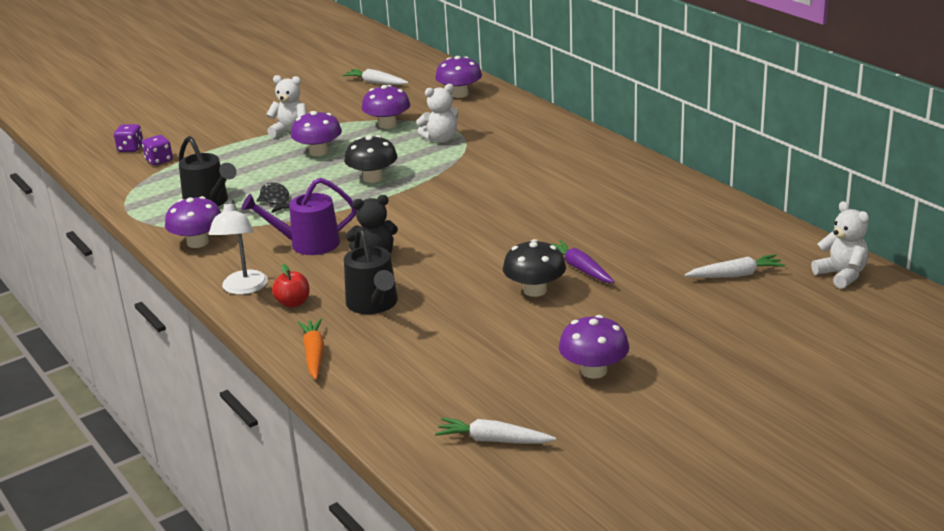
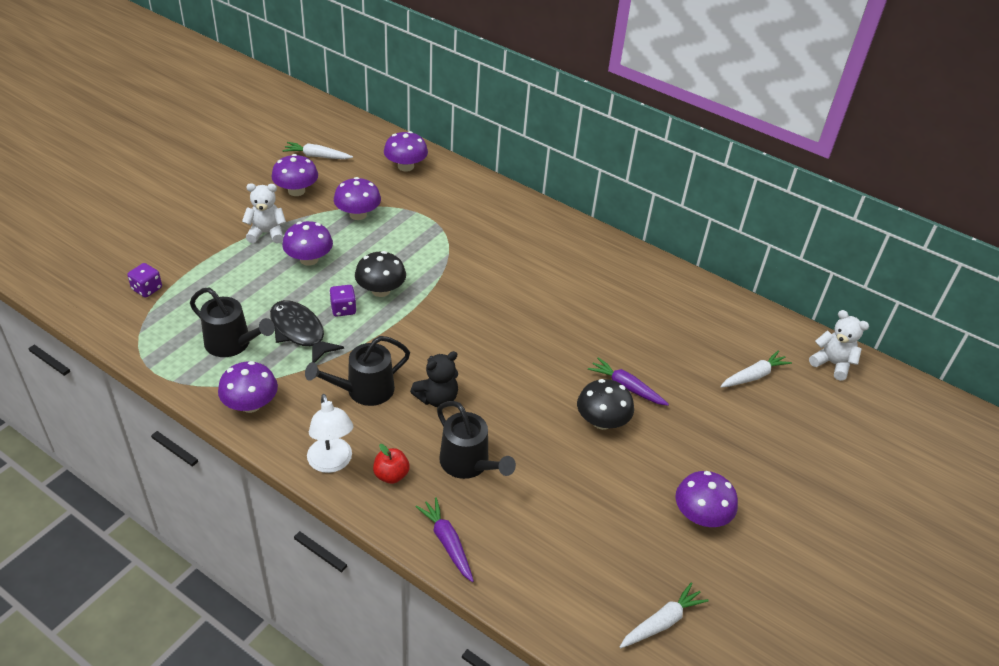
camera: 25 degrees left, 15 degrees up
purple dice [114,124,143,152] -> purple dice moved to [329,285,356,317]
purple watering can [241,178,356,255] -> black watering can [305,336,410,406]
black fish [257,182,290,213] -> black fish [270,300,344,363], size x1.53
orange carrot [297,318,324,380] -> purple carrot [415,497,474,582]
white teddy bear [416,84,459,143] -> none
white carrot [435,418,556,443] -> white carrot turned 150 degrees clockwise [620,582,709,648]
none -> purple mushroom [271,154,318,196]

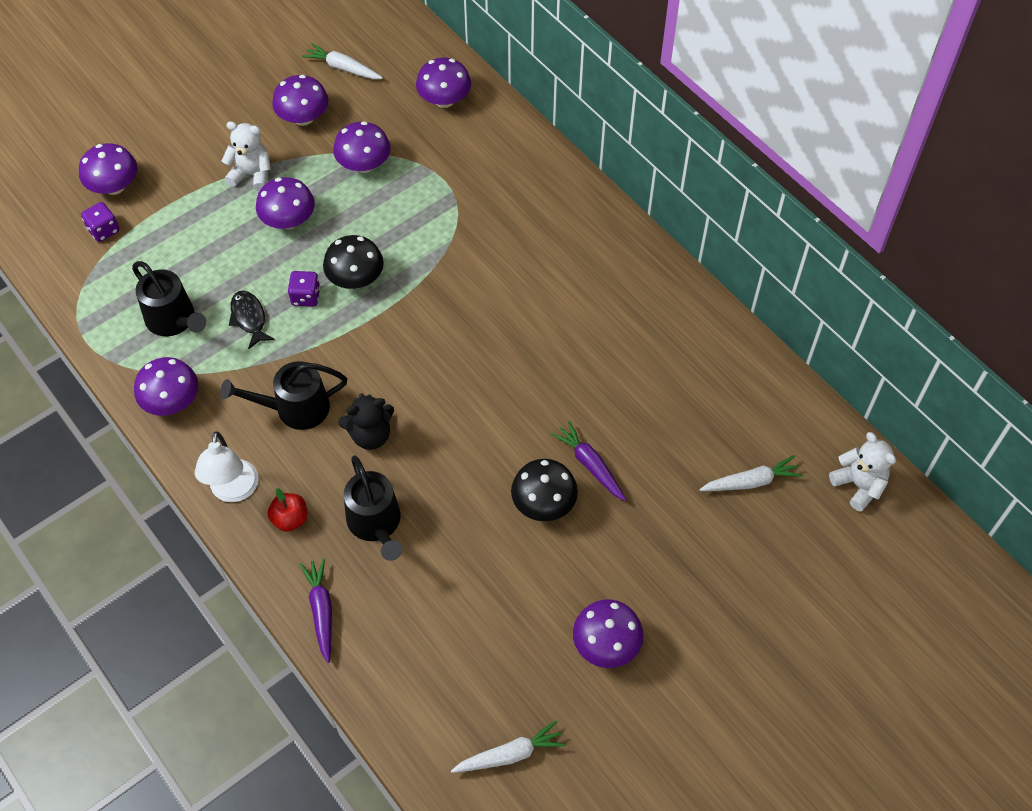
camera: 20 degrees right, 15 degrees up
black fish [270,300,344,363] -> black fish [229,291,275,349], size x0.65
none -> purple mushroom [79,143,137,195]

